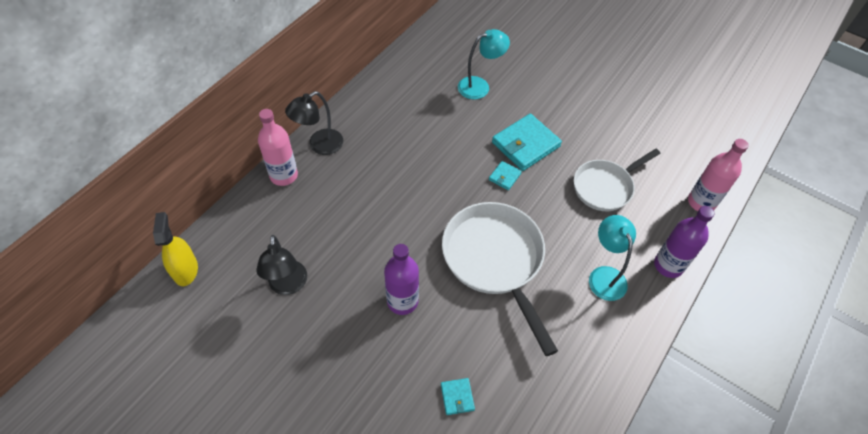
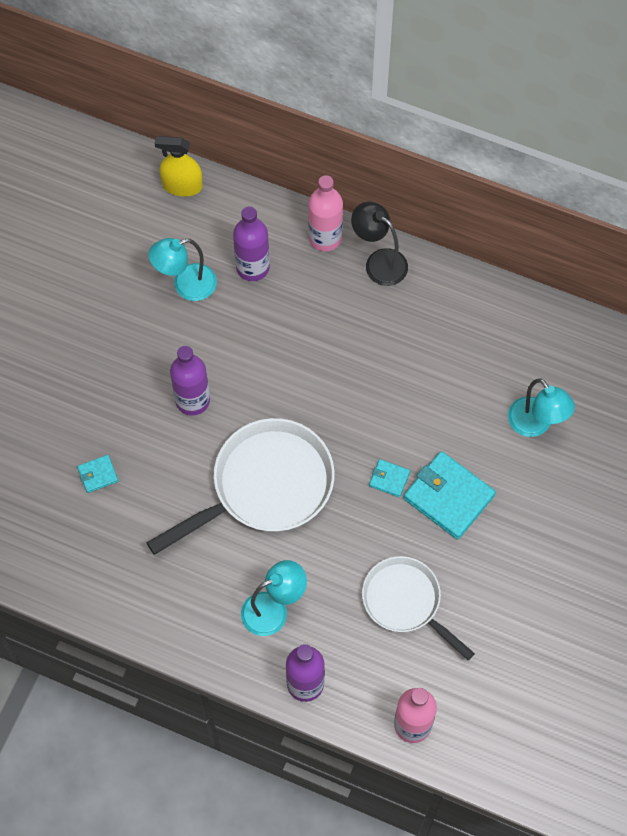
camera: 80 degrees right, 10 degrees up
yellow spray bottle [153,212,198,286] -> yellow spray bottle turned 150 degrees counterclockwise [155,136,202,197]
black lamp [256,235,307,295] -> turquoise lamp [148,238,217,301]
none -> purple bottle [233,206,270,281]

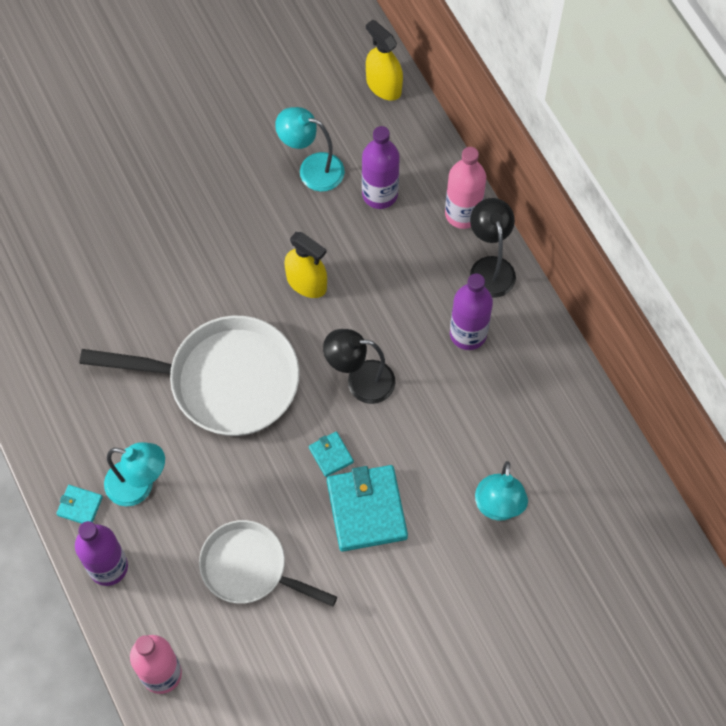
camera: 40 degrees right, 0 degrees up
turquoise wallet [77,455,118,493] -> turquoise wallet moved to [56,485,103,524]
purple bottle [170,346,210,416] -> purple bottle moved to [450,274,493,350]
white pan [362,556,475,660] -> white pan turned 60 degrees counterclockwise [199,520,337,607]
none -> yellow spray bottle [284,232,327,298]
none -> black lamp [323,329,395,404]

